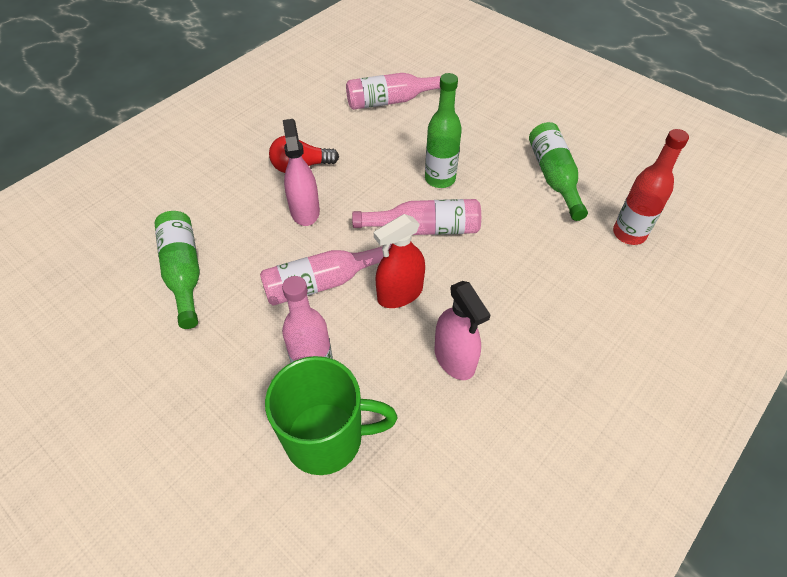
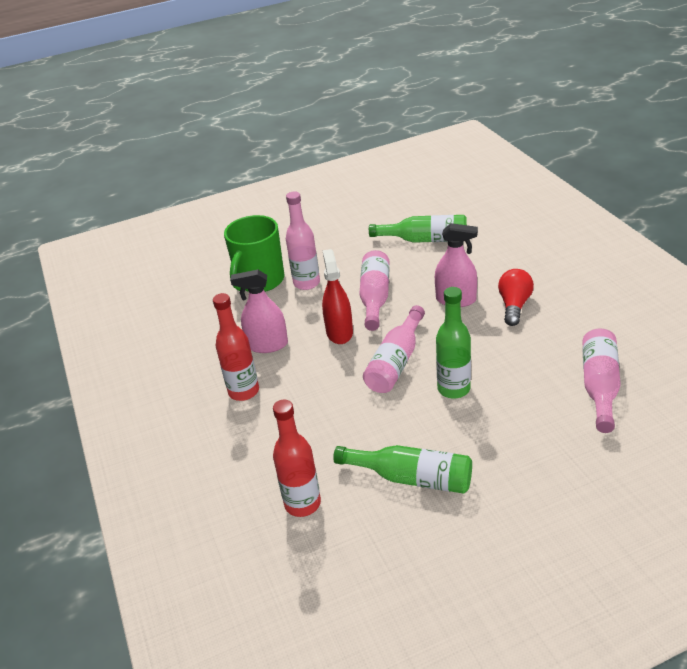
camera: 120 degrees right, 15 degrees down
none -> red bottle [213,293,259,401]

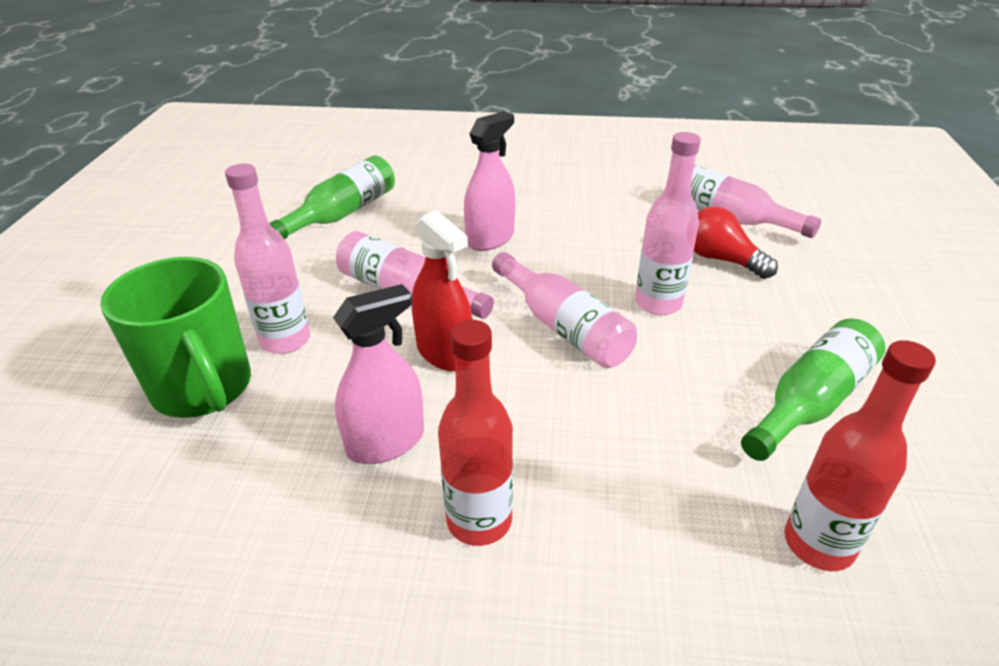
camera: 65 degrees left, 0 degrees up
pink spray bottle [230,270,288,353] -> pink spray bottle turned 150 degrees counterclockwise [333,284,424,464]
red spray bottle [322,249,353,344] -> red spray bottle turned 150 degrees counterclockwise [412,210,472,371]
green bottle [436,287,471,399] -> pink bottle [635,132,701,315]
red light bulb [498,269,534,326] -> red light bulb moved to [694,206,778,279]

